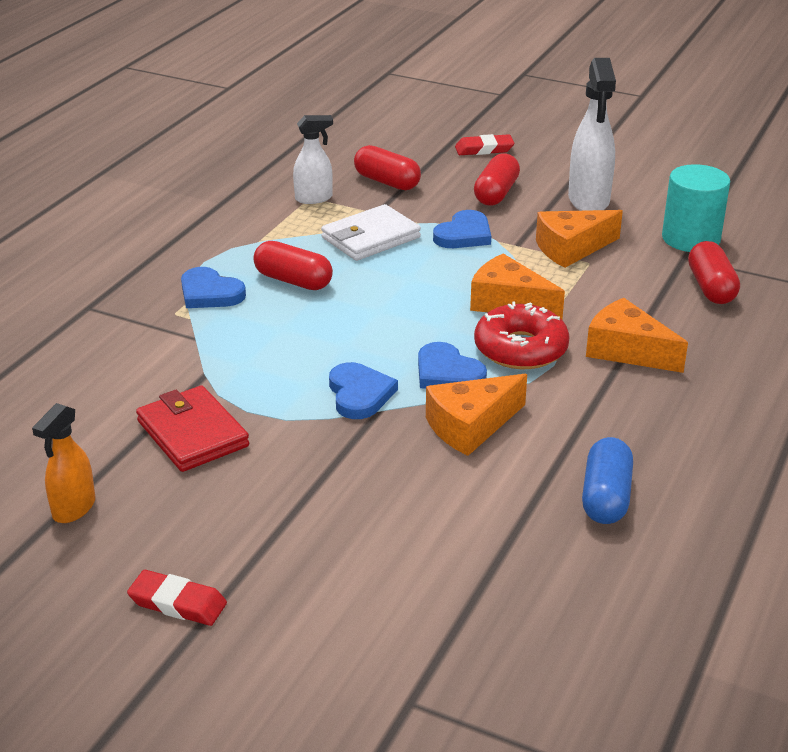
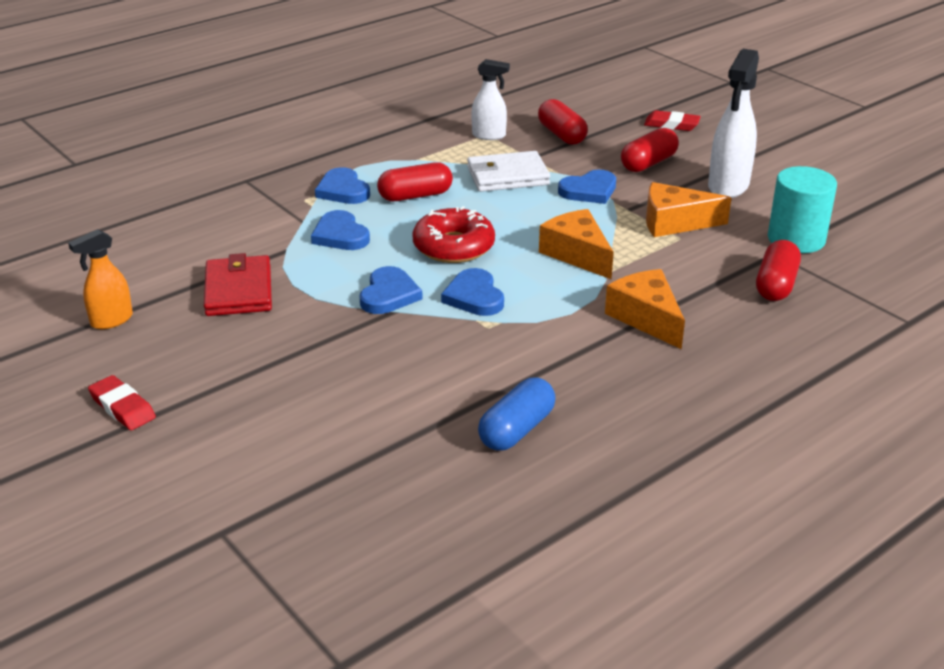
camera: 25 degrees right, 0 degrees up
red capsule [253,241,333,290] -> red capsule turned 75 degrees counterclockwise [377,162,453,201]
orange cheese [426,374,527,456] -> none
red donut [474,301,570,369] -> red donut moved to [413,206,495,263]
none -> blue heart [311,210,370,250]

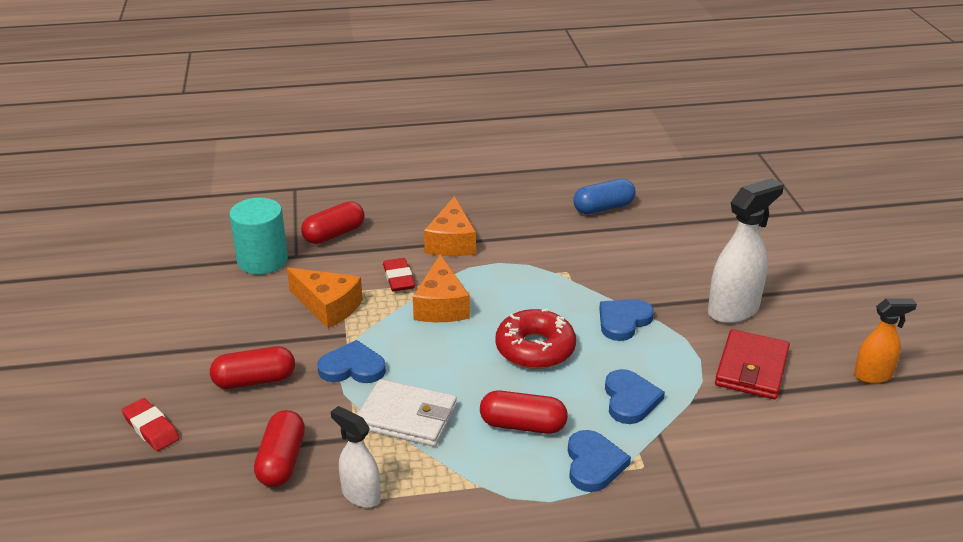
camera: 150 degrees left, 0 degrees up
red eraser [88,375,156,430] -> red eraser moved to [383,258,415,292]
blue heart [441,268,504,316] -> none
white spray bottle [708,49,759,198] -> white spray bottle moved to [708,178,784,323]

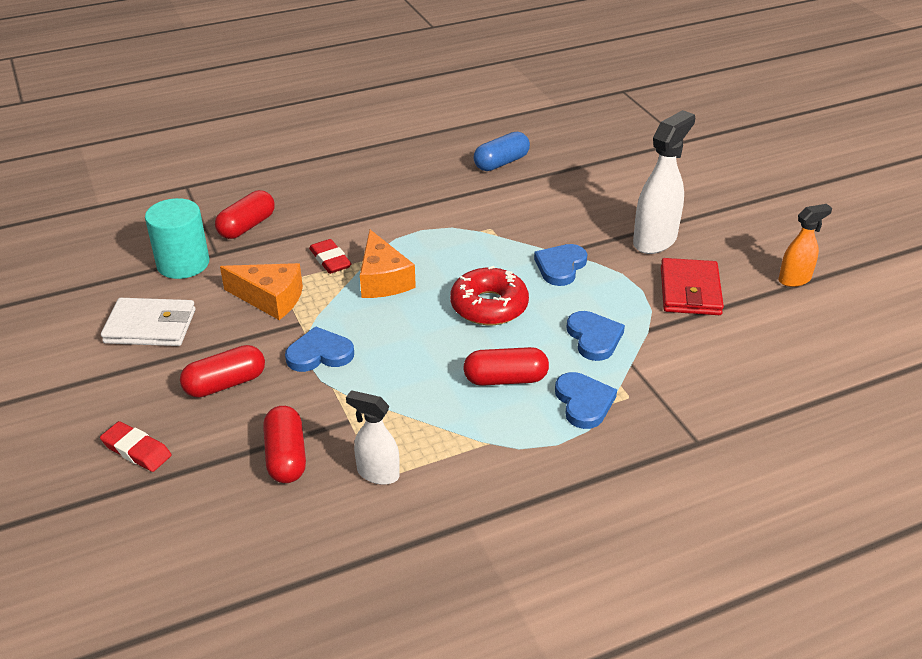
camera: 15 degrees left, 5 degrees up
white wallet [357,379,457,447] -> white wallet moved to [101,298,195,346]
orange cheese [424,196,476,256] -> none

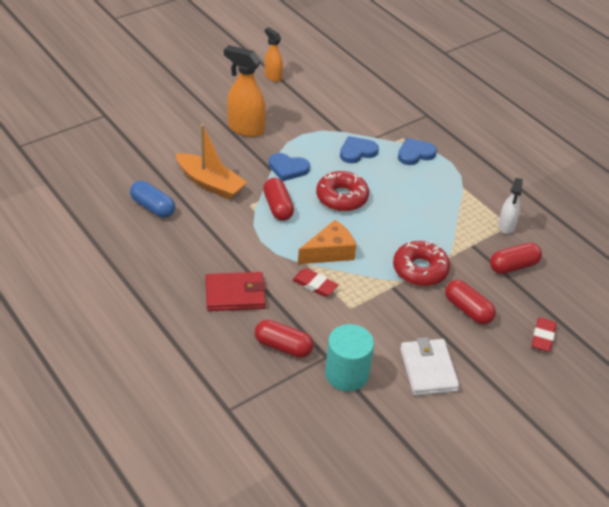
camera: 105 degrees left, 5 degrees up
orange cheese [220,263,303,320] -> none
blue heart [285,326,354,372] -> red donut [393,241,450,286]
red eraser [309,239,351,274] -> red eraser turned 75 degrees clockwise [292,268,338,297]
red capsule [463,347,549,386] -> red capsule moved to [263,178,294,221]
white spray bottle [633,110,695,254] -> orange spray bottle [224,45,266,137]
red wallet [661,258,724,315] -> red wallet moved to [205,272,266,311]
none -> orange boat [176,124,247,200]

